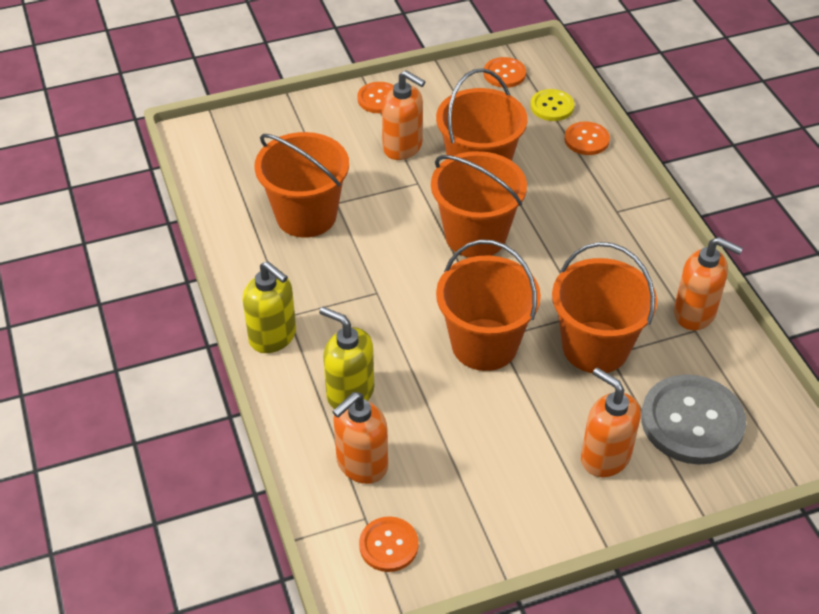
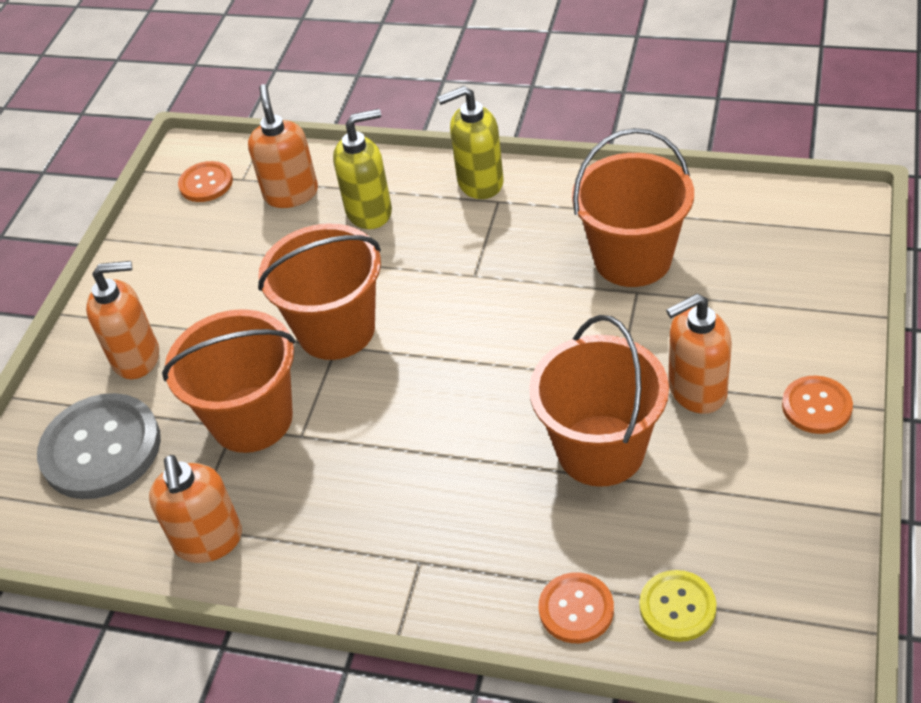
camera: 130 degrees right, 0 degrees up
orange bucket [431,151,527,258] -> none
orange button [484,57,526,88] -> none
orange soap dispenser [674,237,743,330] -> orange soap dispenser turned 75 degrees counterclockwise [149,455,242,563]

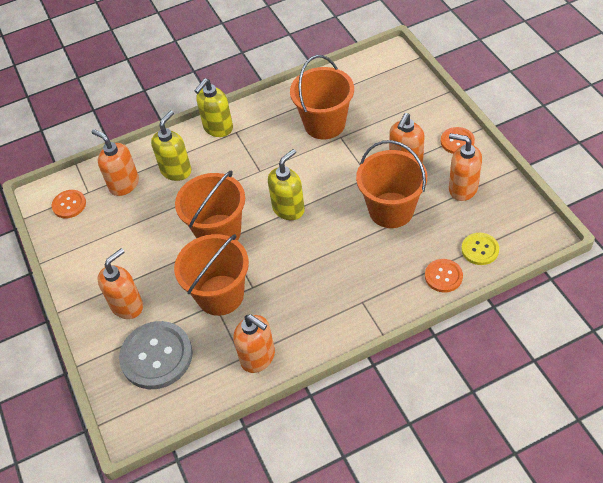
camera: 40 degrees left, 5 degrees up
none -> yellow soap dispenser [268,149,305,220]
none -> orange soap dispenser [449,133,482,201]

